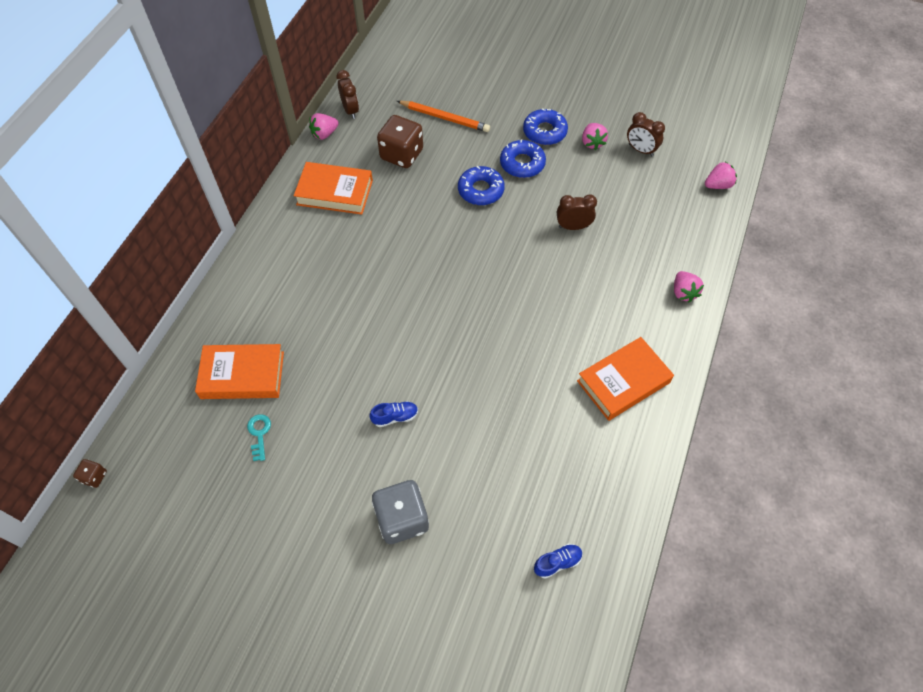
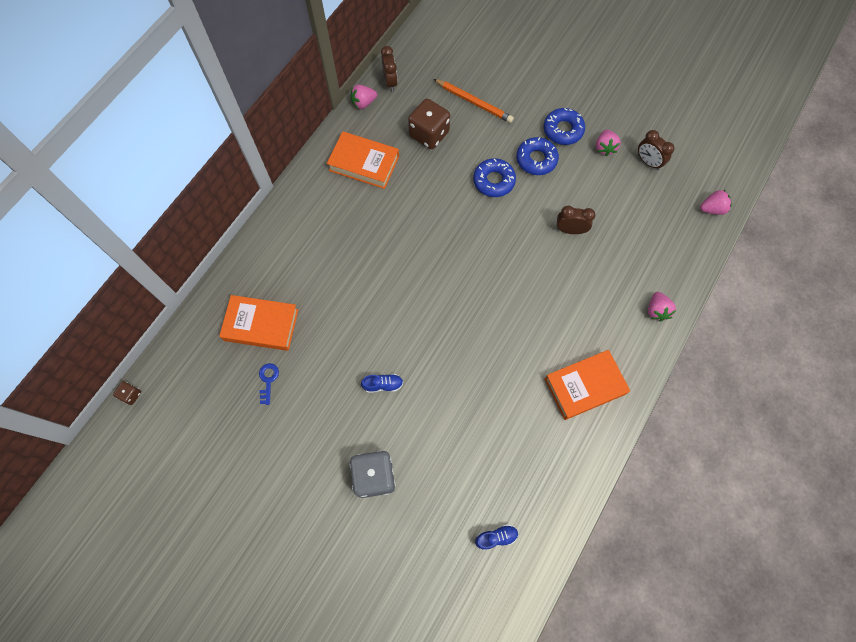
camera: 10 degrees right, 10 degrees up
turquoise key [247,414,271,461] -> blue key [259,363,279,405]

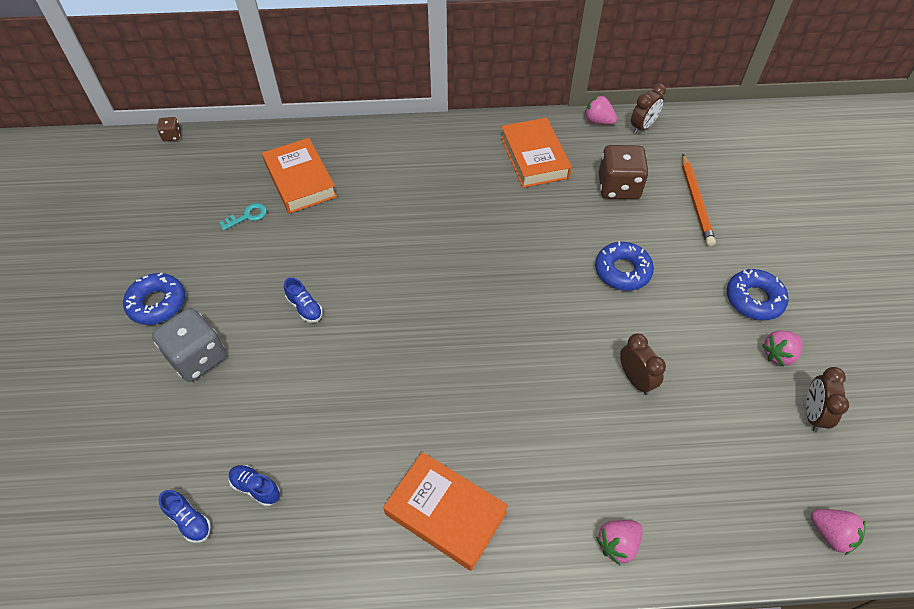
camera: 55 degrees right, 15 degrees down
blue key [259,363,279,405] -> turquoise key [219,203,267,231]
blue donut [516,137,559,175] -> blue donut moved to [123,272,185,325]
none -> blue shoe [229,465,280,506]

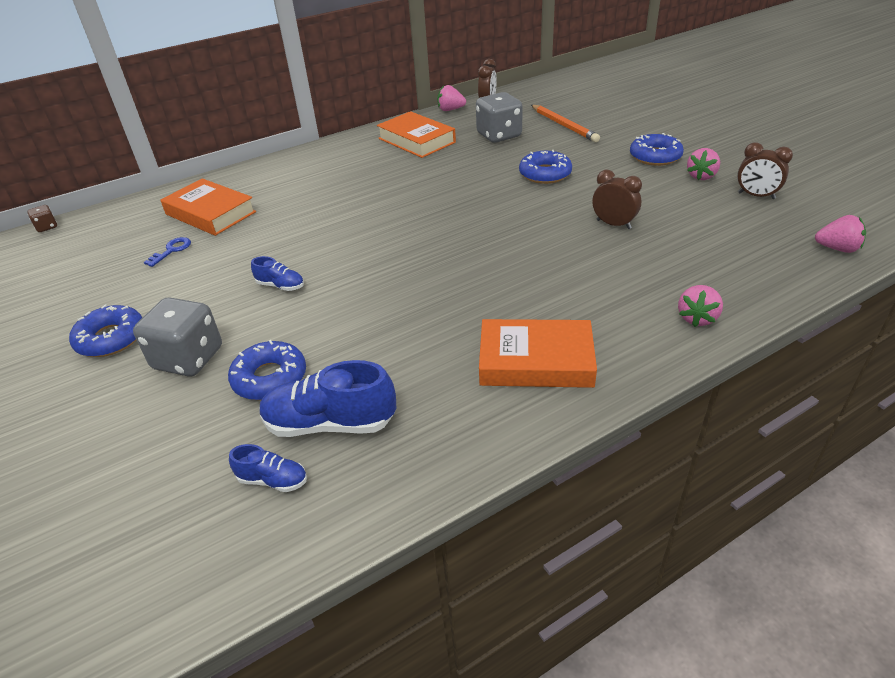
camera: 25 degrees left, 15 degrees down
turquoise key [219,203,267,231] -> blue key [144,237,191,267]
blue shoe [229,465,280,506] -> blue shoe [259,360,396,437], size x1.92
brown dice [599,145,649,200] -> grey dice [476,92,523,143]
brown clock [806,367,849,432] -> brown clock turned 45 degrees counterclockwise [737,142,793,199]
none -> blue donut [228,340,306,400]

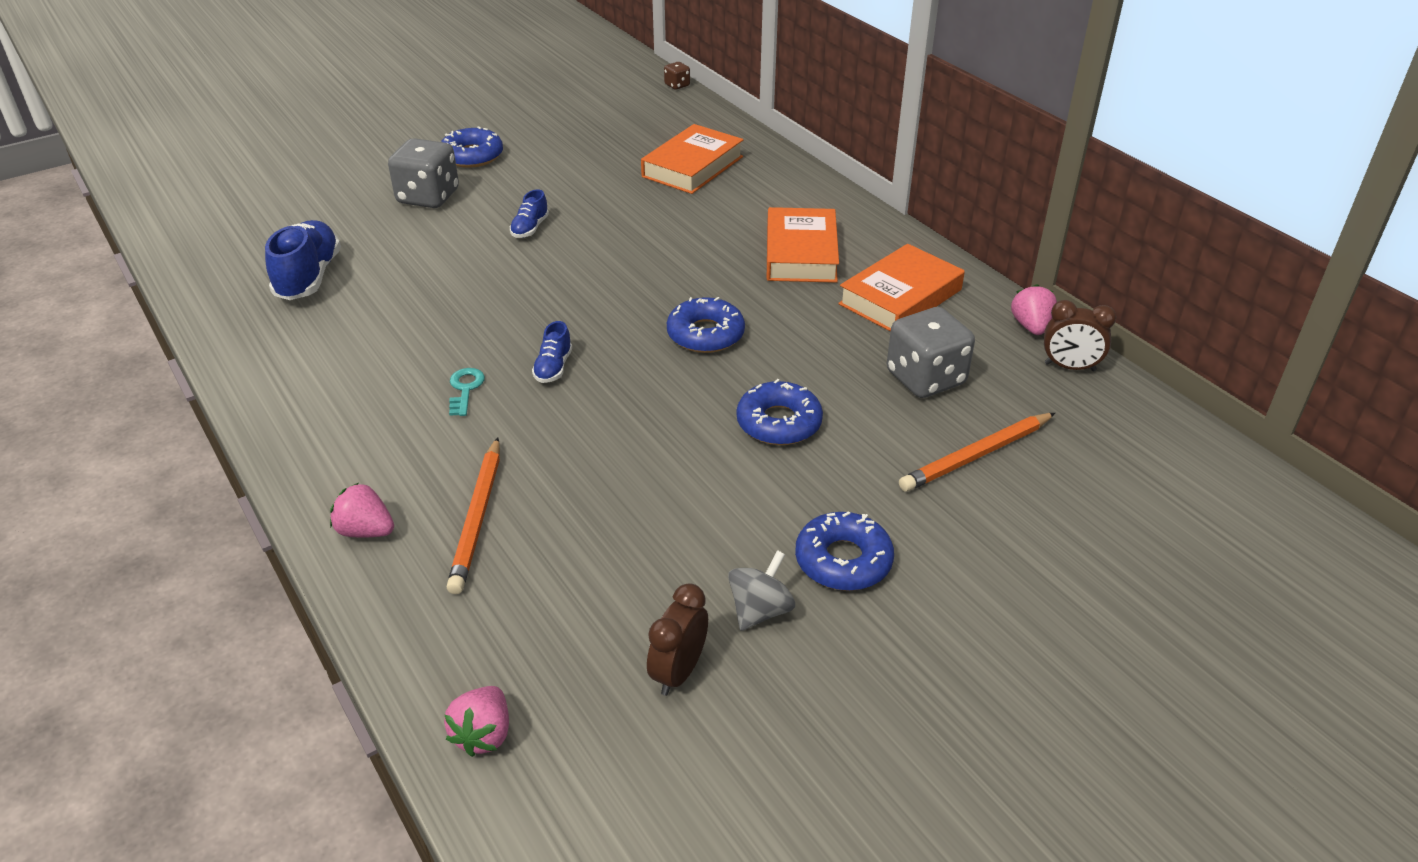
camera: 85 degrees right, 0 degrees up
blue key [144,237,191,267] -> none
blue donut [228,340,306,400] -> blue donut moved to [667,297,745,353]
blue shoe [229,444,307,492] -> blue shoe moved to [532,321,572,383]
orange book [479,319,597,388] -> orange book moved to [767,207,839,283]
brown clock [592,170,642,229] -> none
pink strawberry [687,148,720,180] -> grey spinning top [728,550,795,631]
none -> orange pencil [447,437,500,594]
none -> turquoise key [449,368,485,416]

